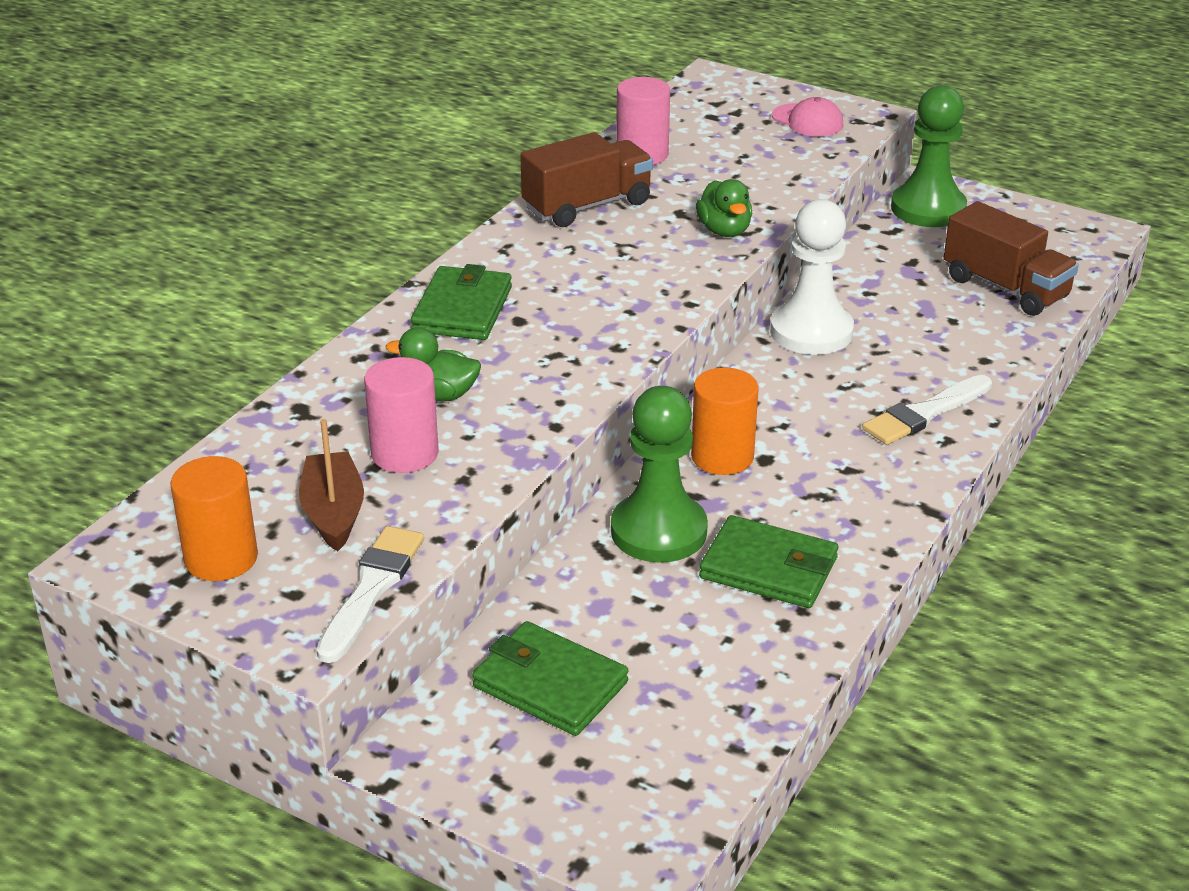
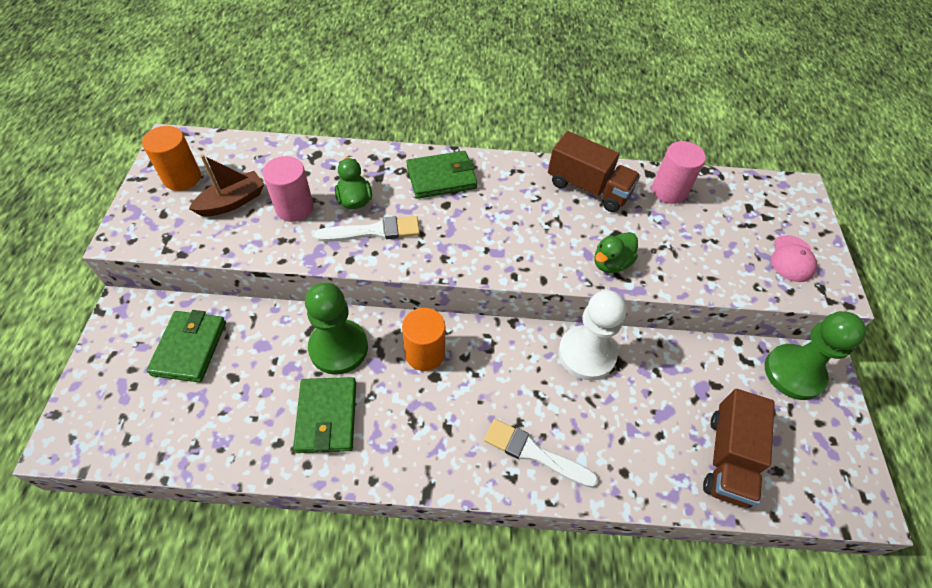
camera: 60 degrees right, 20 degrees up
white brush [316,526,424,663] -> white brush moved to [315,216,420,242]

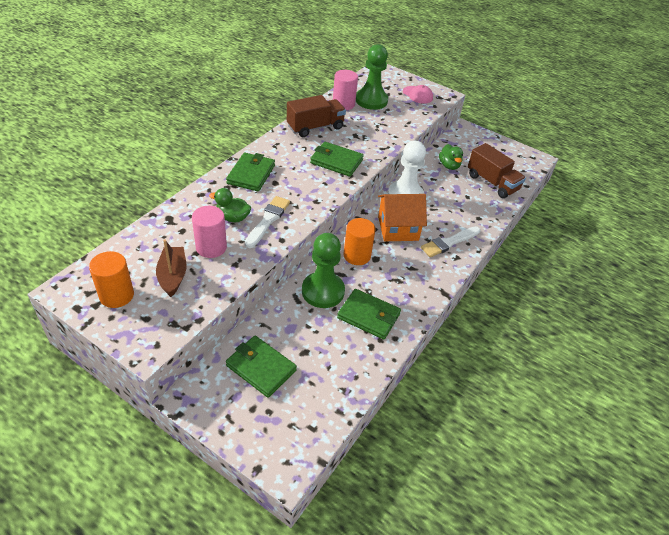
camera: 60 degrees left, 10 degrees down
green duck [594,232,638,273] -> green duck moved to [439,144,463,170]
green pawn [765,311,866,400] -> green pawn moved to [356,44,388,110]
none -> green wallet [310,142,364,177]
none -> orange house [378,194,427,241]

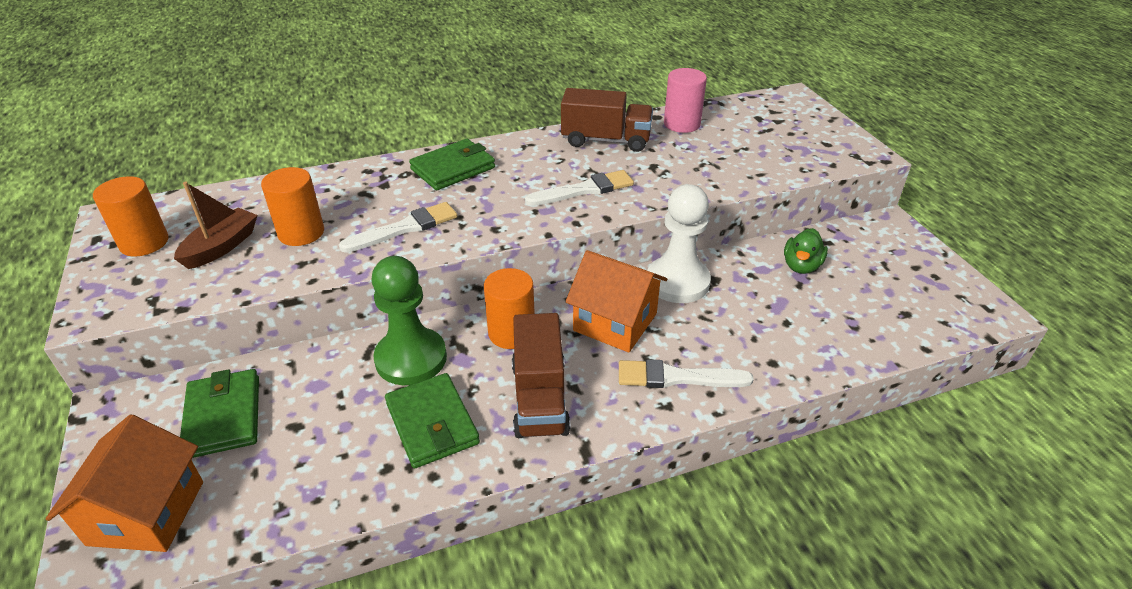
camera: 40 degrees right, 5 degrees down
pink cylinder [192,206,227,258] -> orange cylinder [261,167,324,246]
green duck [209,188,251,222] -> none
green wallet [310,142,364,177] -> white brush [525,170,634,206]
green pawn [356,44,388,110] -> none
pink cap [403,85,433,104] -> none
brown truck [468,143,526,198] -> brown truck moved to [512,313,571,438]
none -> orange house [46,414,203,552]

